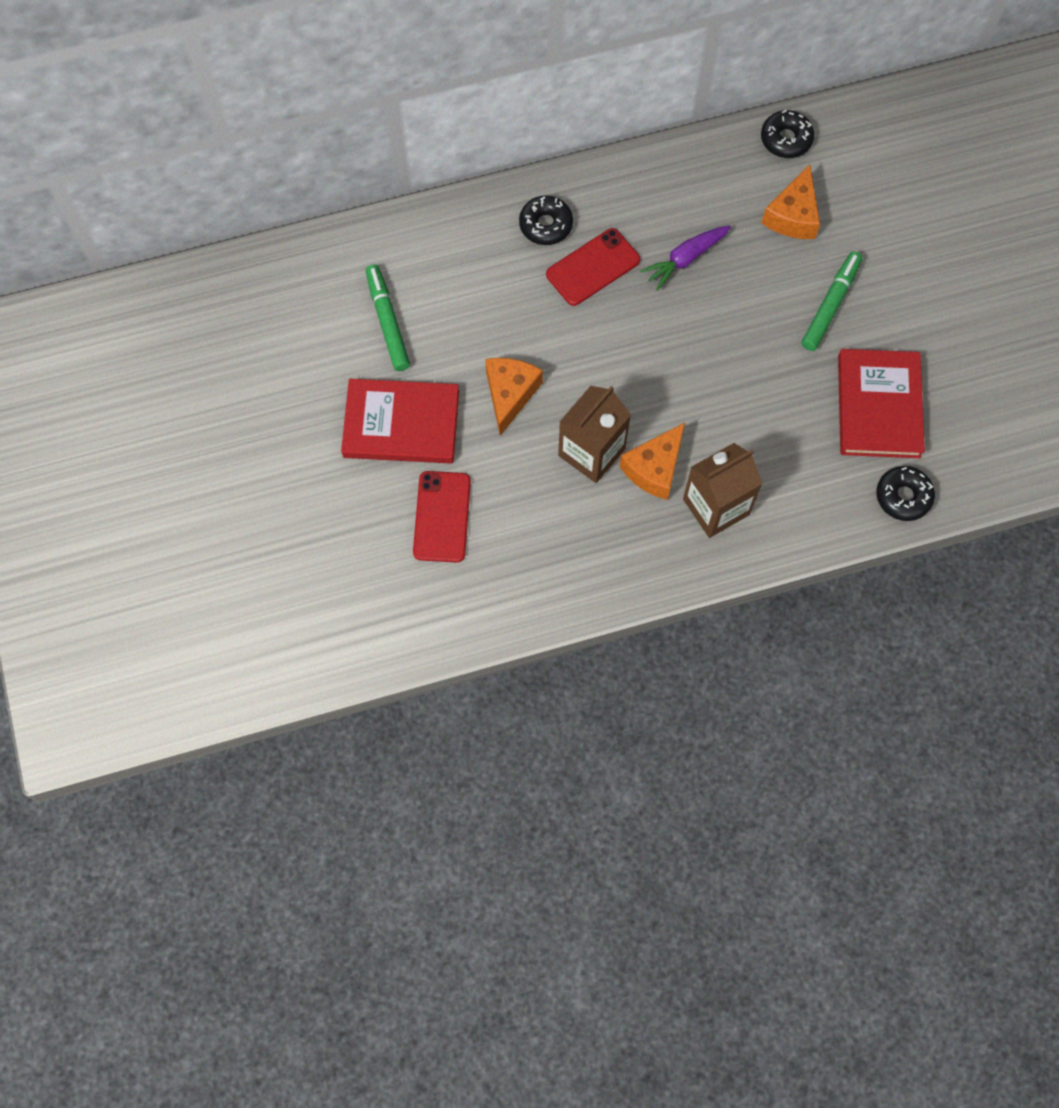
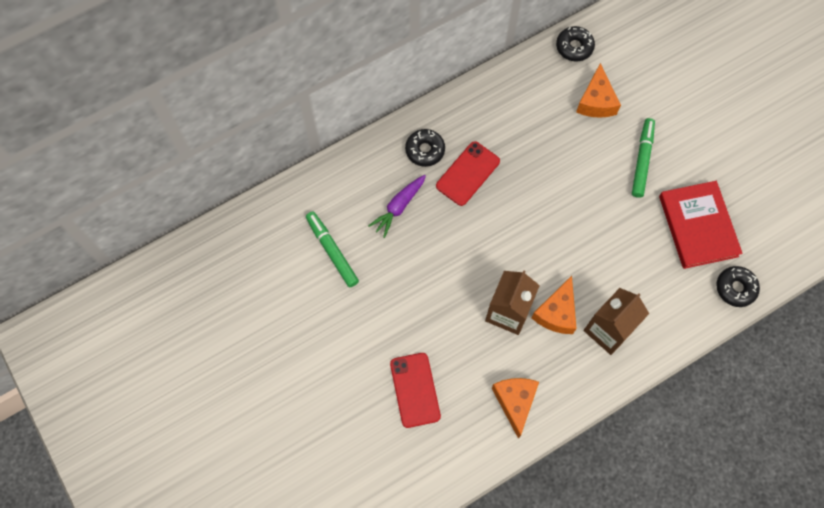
camera: 15 degrees left, 0 degrees up
red book [341,379,459,464] -> none
orange cheese [485,358,543,436] -> orange cheese moved to [492,378,539,439]
purple carrot [640,225,731,291] -> purple carrot moved to [368,175,426,238]

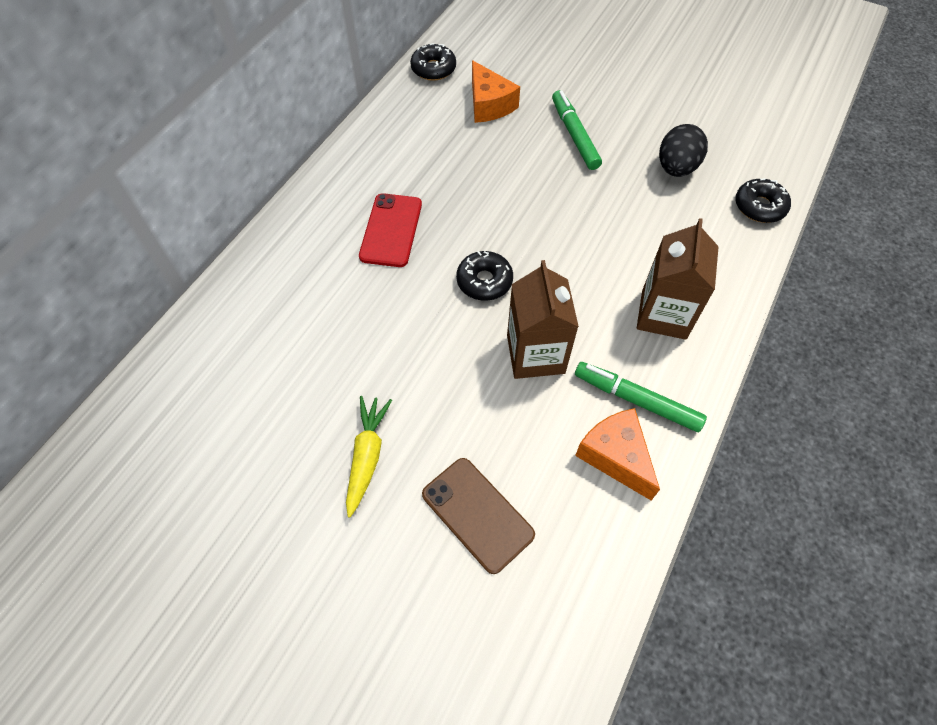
camera: 30 degrees left, 10 degrees down
green marker [306,211,359,287] -> green marker moved to [575,362,707,432]
purple carrot [368,175,426,238] -> none
red phone [390,353,441,428] -> brown phone [422,458,535,574]
black donut [405,129,445,167] -> black donut moved to [456,251,513,301]
orange cheese [532,276,577,334] -> none
red book [659,181,743,269] -> black egg [659,124,708,177]
none -> yellow carrot [346,396,392,518]

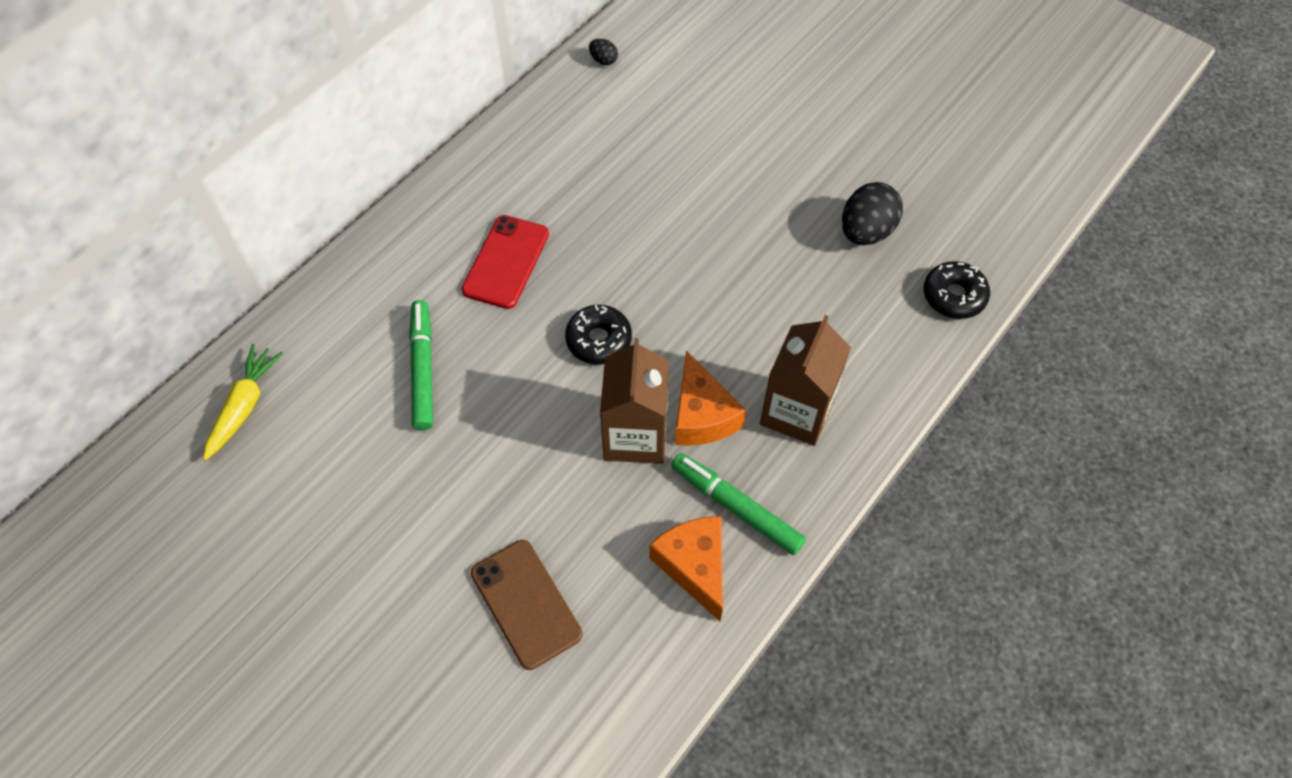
camera: 10 degrees right, 0 degrees up
yellow carrot [346,396,392,518] -> yellow carrot moved to [203,344,284,461]
black donut [410,43,456,81] -> black egg [589,39,618,65]
orange cheese [472,60,520,123] -> orange cheese moved to [675,350,746,446]
green marker [552,90,602,170] -> green marker moved to [409,300,433,430]

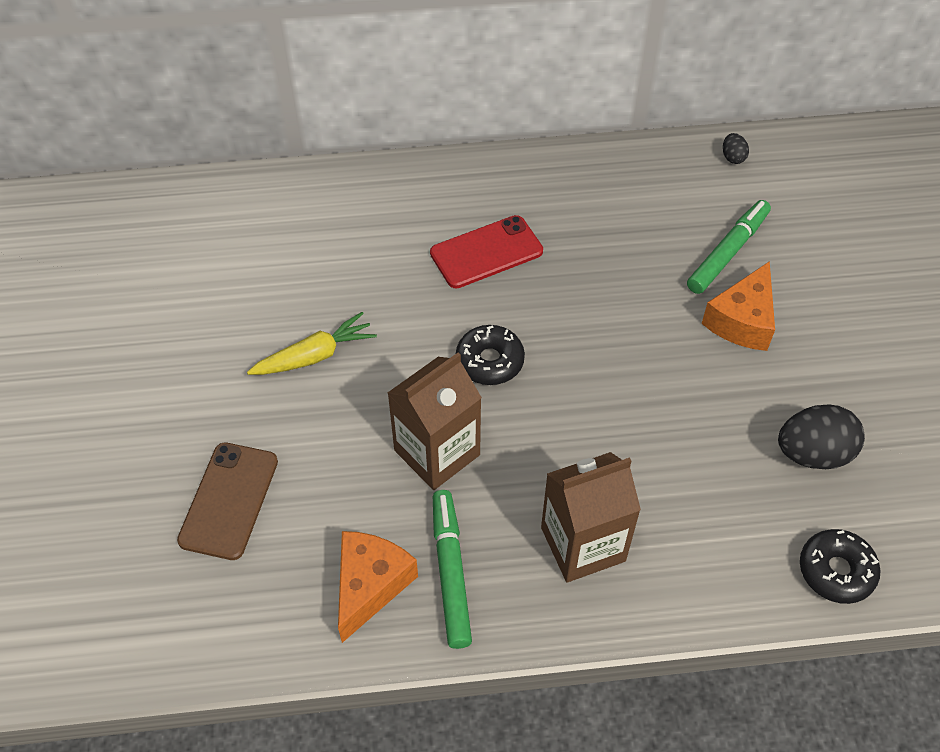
camera: 45 degrees right, 5 degrees down
yellow carrot [203,344,284,461] -> yellow carrot moved to [247,312,377,375]
green marker [409,300,433,430] -> green marker moved to [687,200,771,294]
orange cheese [675,350,746,446] -> orange cheese moved to [702,261,775,351]

